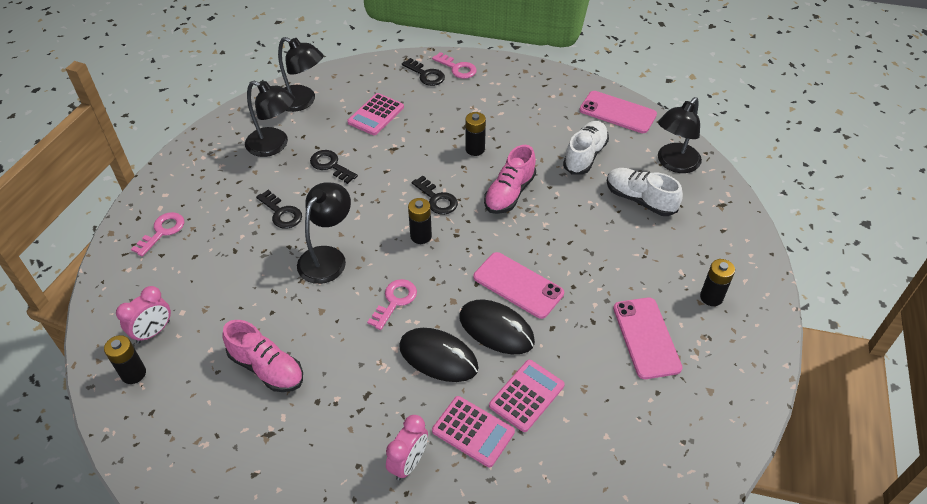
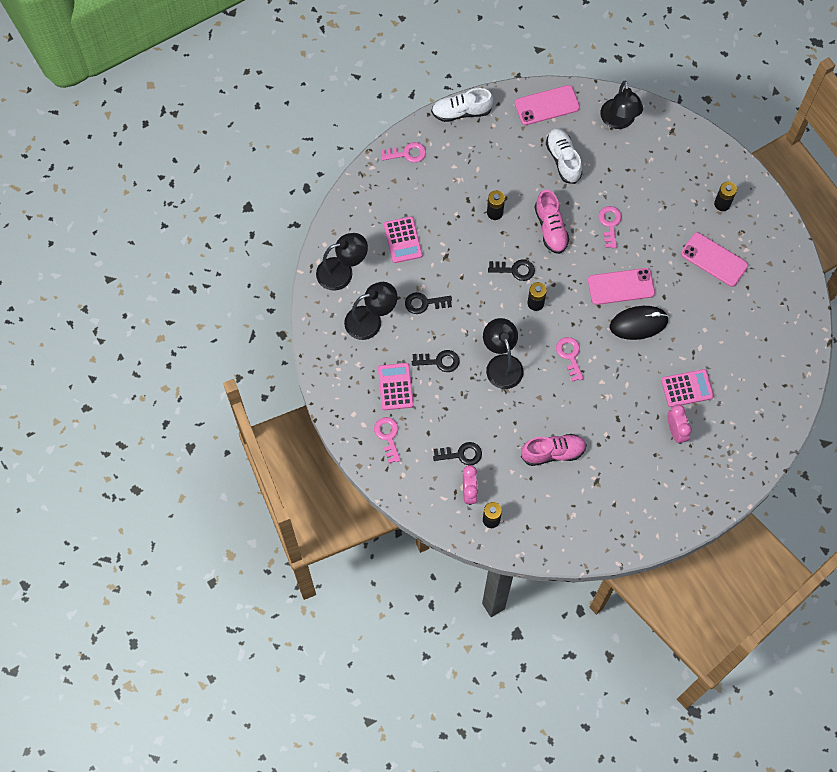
camera: 45 degrees left, 20 degrees up
black mouse [399,328,478,382] -> none
black key [402,58,445,86] -> black key moved to [433,442,482,465]
pink calculator [489,360,565,432] -> pink calculator moved to [378,363,414,410]
white shoe [607,168,683,216] -> white shoe moved to [431,88,493,122]
none -> pink key [598,206,622,248]

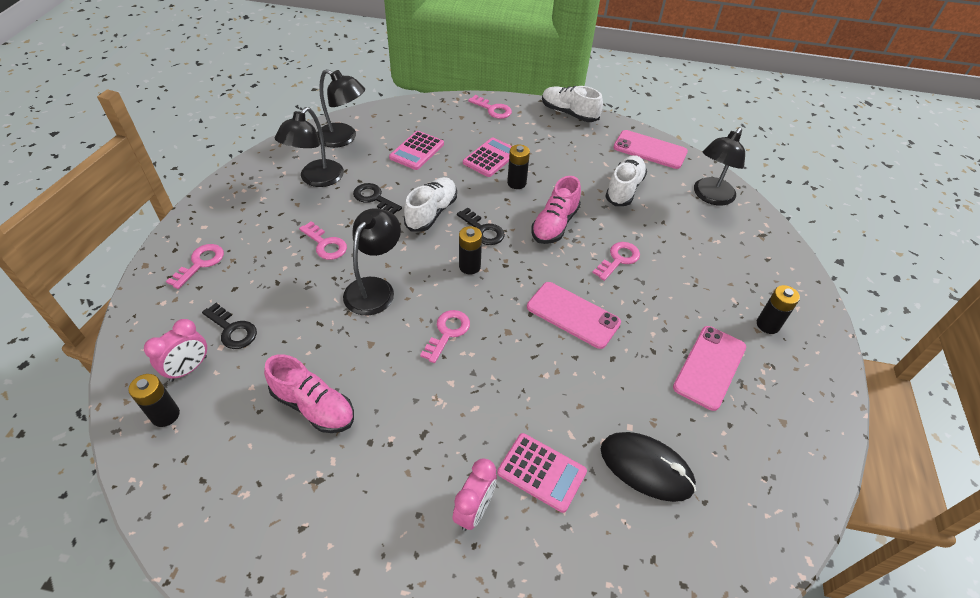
camera: 40 degrees right, 20 degrees down
black lamp [344,282,397,340] -> black lamp turned 90 degrees clockwise [275,107,344,187]
pink calculator [378,363,414,410] -> pink calculator moved to [463,137,512,177]
black key [412,350,460,372] -> pink key [299,221,347,260]
black mouse [610,306,669,340] -> black mouse moved to [601,432,696,502]
pink phone [681,232,748,287] -> pink phone turned 45 degrees clockwise [673,326,746,411]
none -> white shoe [404,177,457,232]

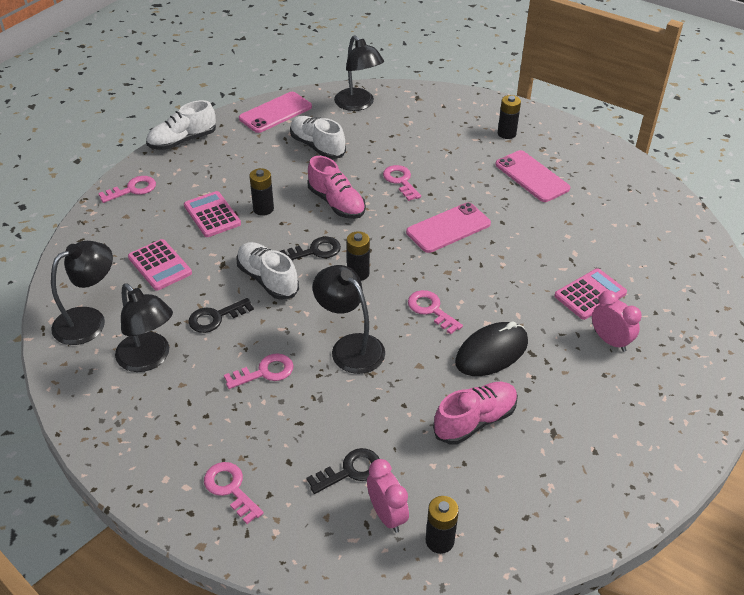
camera: 65 degrees left, 5 degrees down
black mouse [601,432,696,502] -> black mouse moved to [455,321,528,376]

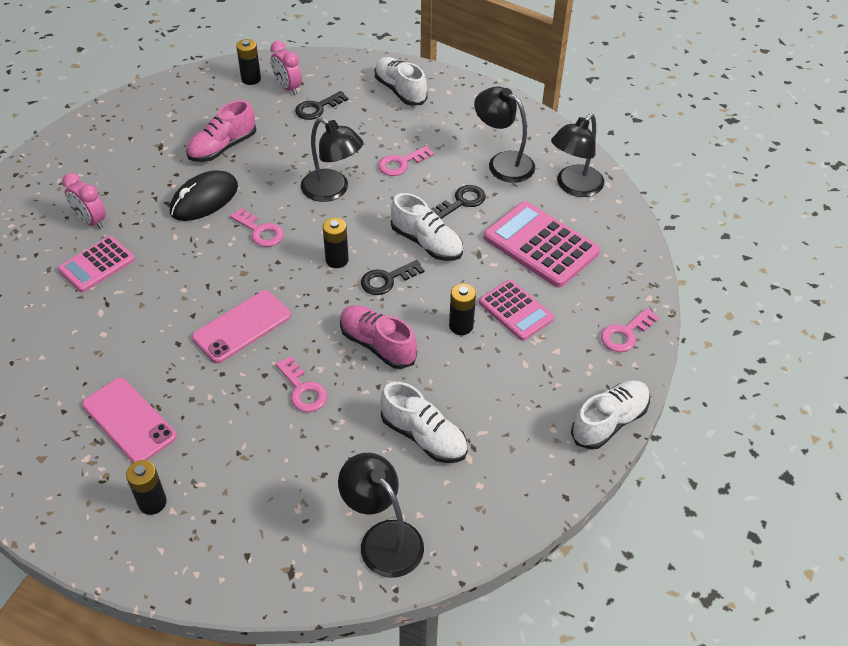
camera: 170 degrees right, 5 degrees up
pink calculator [128,239,192,291] -> pink calculator [484,201,600,288], size x1.60
pink key [204,462,263,524] -> white shoe [375,57,428,106]
pink phone [239,92,312,133] -> none

